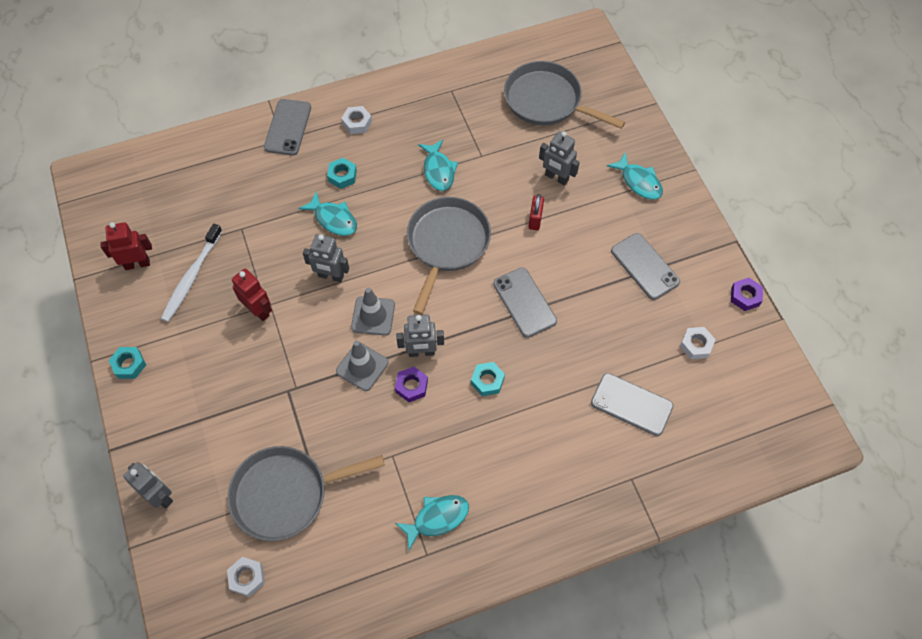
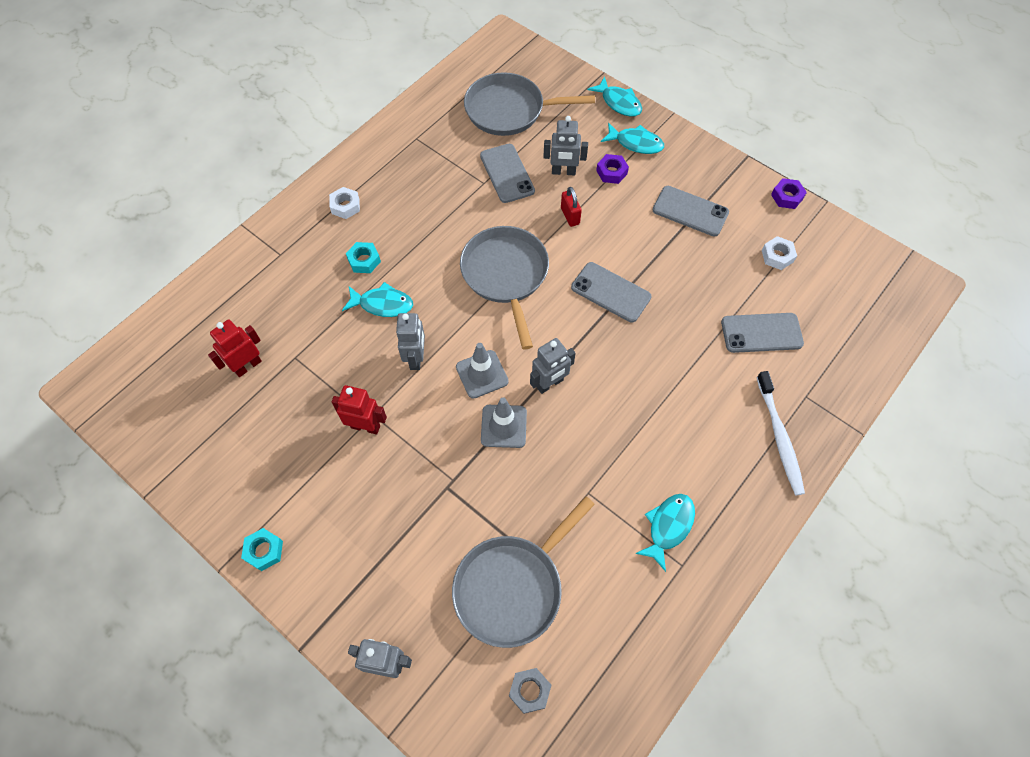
camera: 30 degrees left, 0 degrees up
red robot [100,222,152,270] -> red robot moved to [208,320,262,377]
white toothbrush [161,223,222,322] -> white toothbrush moved to [757,371,805,495]
white nut [227,557,265,597] -> grey nut [509,668,551,714]
grey phone [264,99,311,156] -> grey phone moved to [480,144,535,203]
grey robot [303,234,349,282] -> grey robot turned 75 degrees counterclockwise [396,313,425,370]
purple nut [395,367,428,402] -> purple nut moved to [596,154,629,184]
turquoise fish [418,140,458,191] -> turquoise fish moved to [587,77,642,117]
turquoise nut [471,362,505,396] -> none

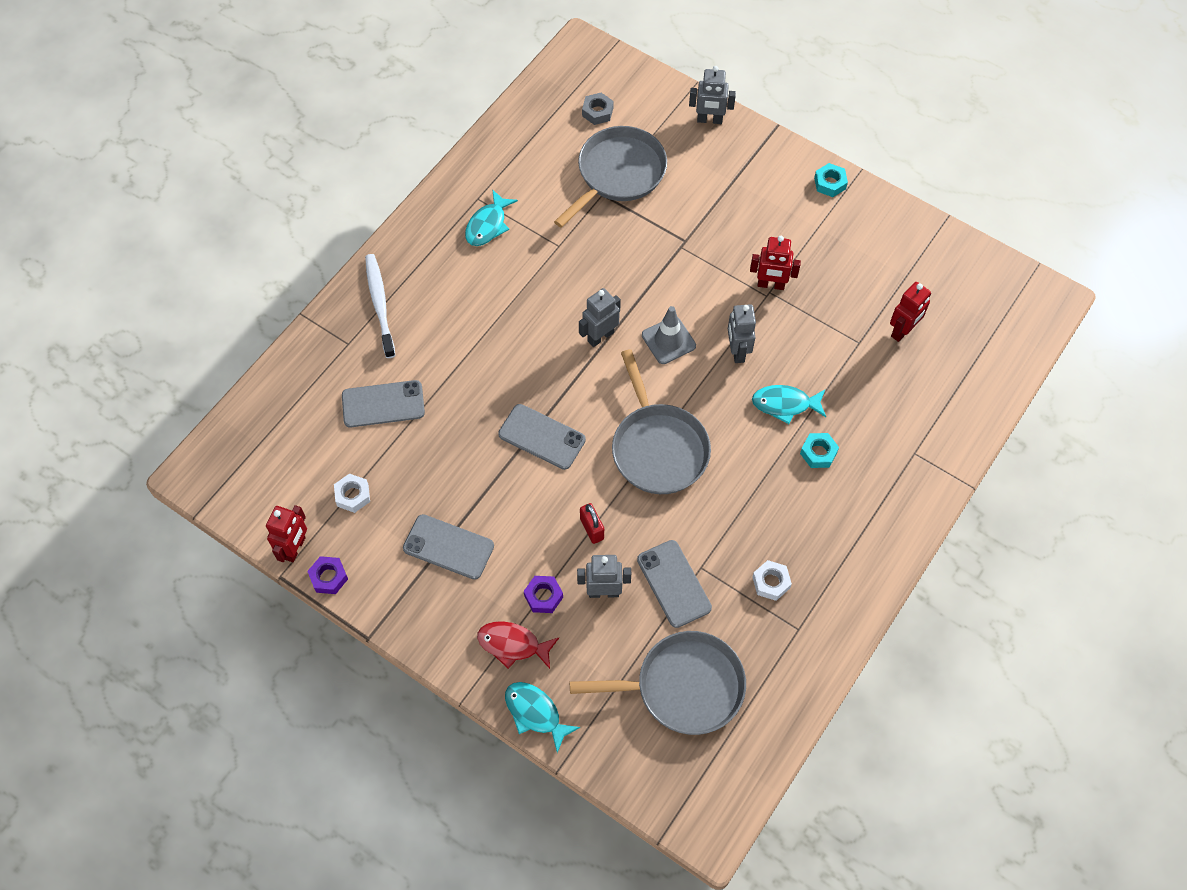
camera: 175 degrees right, 0 degrees up
white nut [329,187,360,219] -> white nut moved to [752,560,792,601]
grey traffic cone [481,398,527,448] -> none
turquoise fish [601,123,664,154] -> red fish [477,621,559,669]
none -> red robot [266,505,307,562]

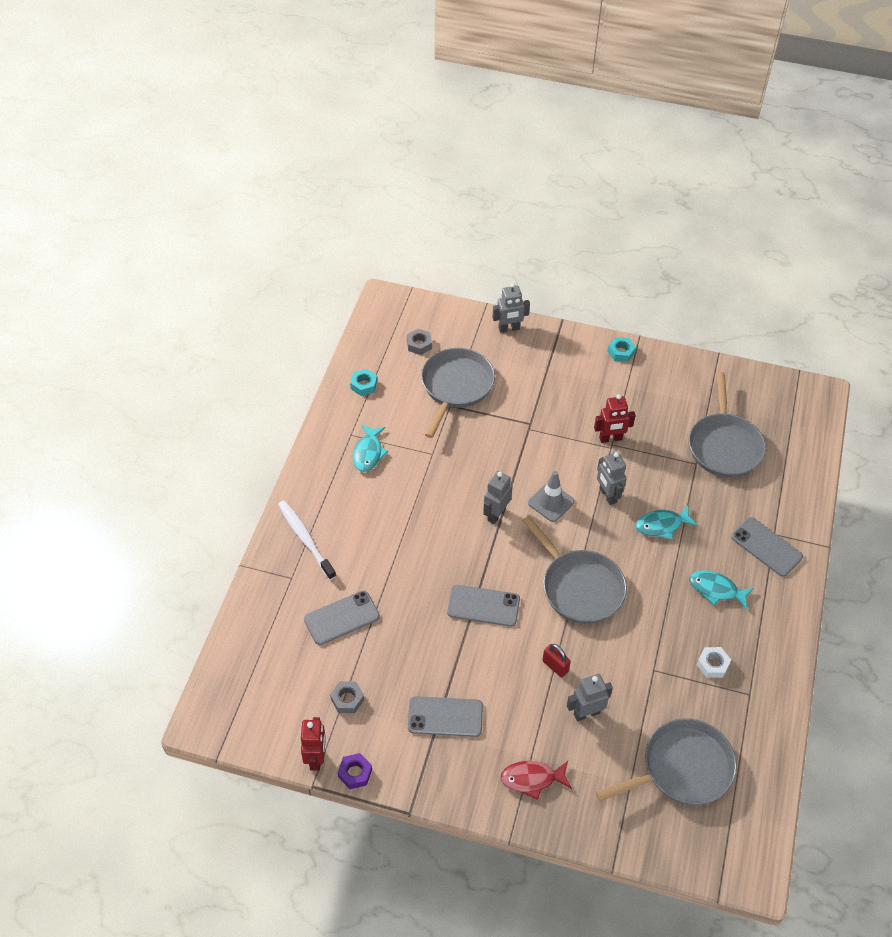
camera: 20 degrees left, 10 degrees down
white nut [334,473,370,513] -> grey nut [330,681,364,713]
turquoise fish [505,682,581,753] -> turquoise fish moved to [689,570,754,609]
purple nut [524,576,563,613] -> none
grey phone [637,540,712,628] -> grey phone moved to [731,517,803,577]
turquoise nut [800,433,839,468] -> turquoise nut moved to [350,369,377,396]
red robot [890,282,931,342] -> grey pan [689,372,766,478]

